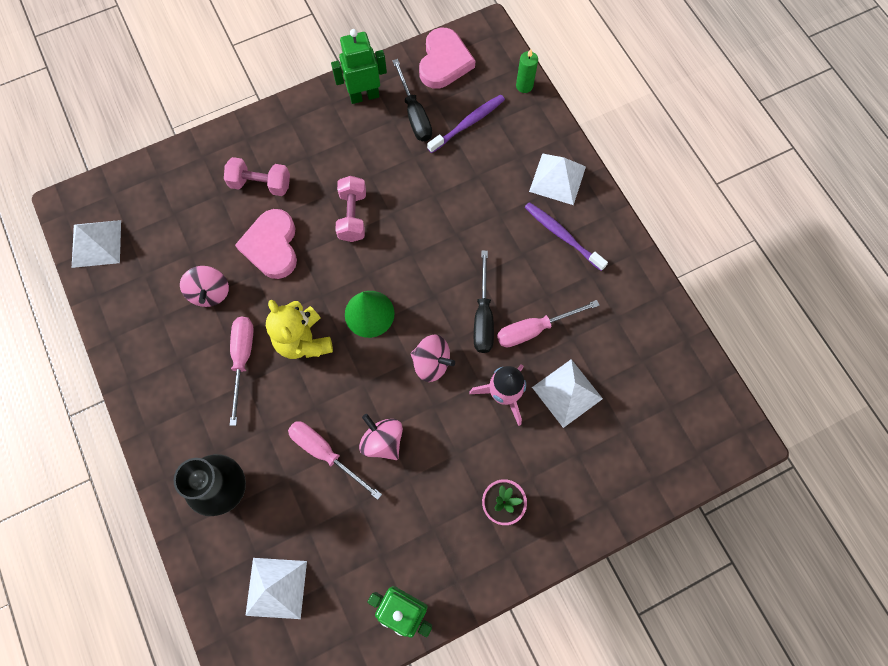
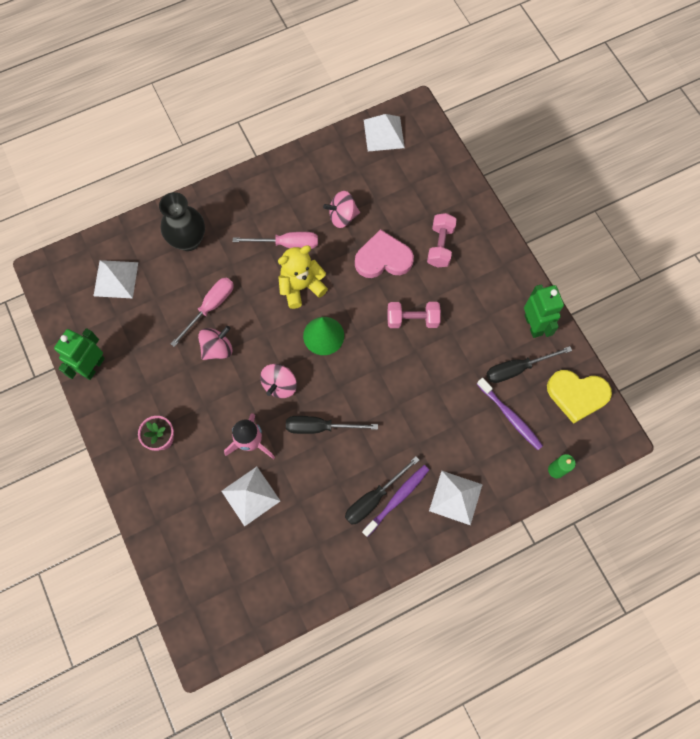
camera: 90 degrees right, 0 degrees up
pink heart [419,28,475,88] -> yellow heart [547,370,612,424]
pink screwdriver [497,300,600,347] -> none
none -> black screwdriver [345,456,419,525]

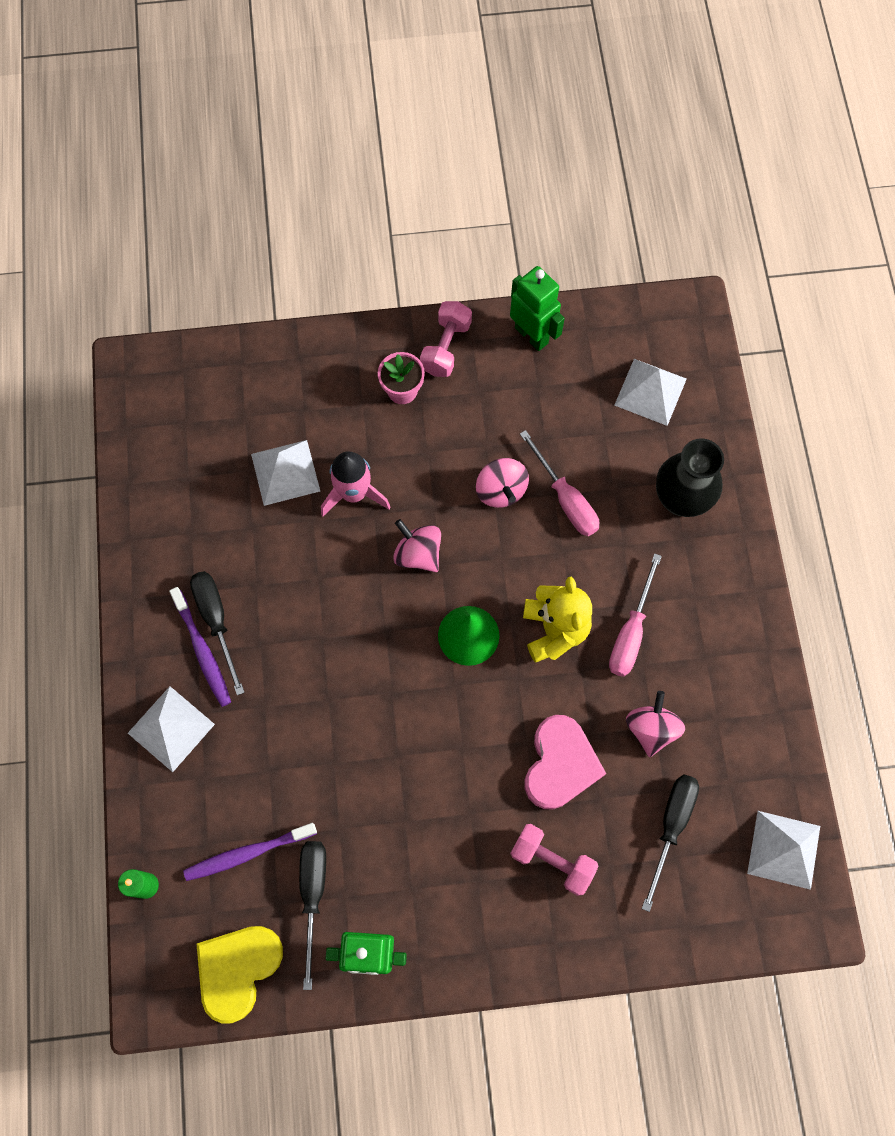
camera: 110 degrees right, 0 degrees up
black screwdriver [286,416,378,434] -> black screwdriver moved to [642,774,699,912]
pink dumbbell [388,302,441,328] -> pink dumbbell moved to [420,301,472,377]

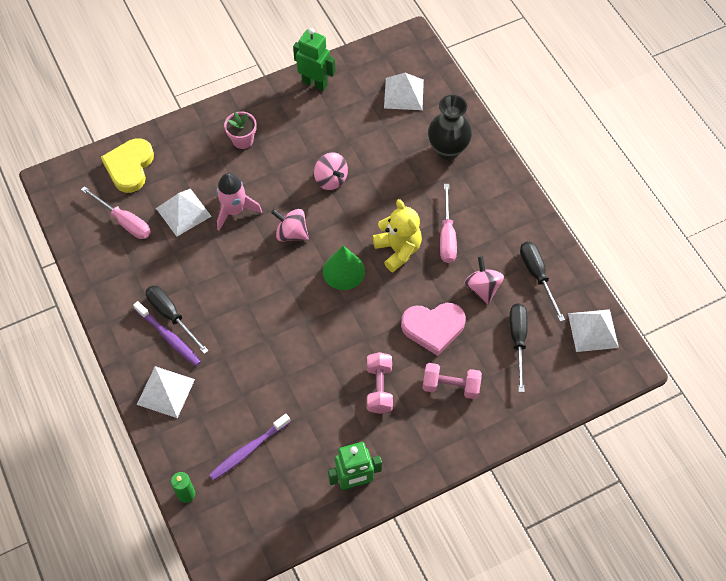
camera: 20 degrees left, 10 degrees down
yellow heart [197,926,283,1023] -> yellow heart moved to [101,138,154,193]
black screwdriver [299,841,326,990] -> black screwdriver moved to [520,242,565,322]
pink dumbbell [420,301,472,377] -> pink dumbbell moved to [367,352,393,414]
pink screwdriver [520,430,599,536] -> pink screwdriver moved to [81,186,151,239]
pink heart [525,715,606,810] -> pink heart turned 90 degrees clockwise [401,303,466,356]

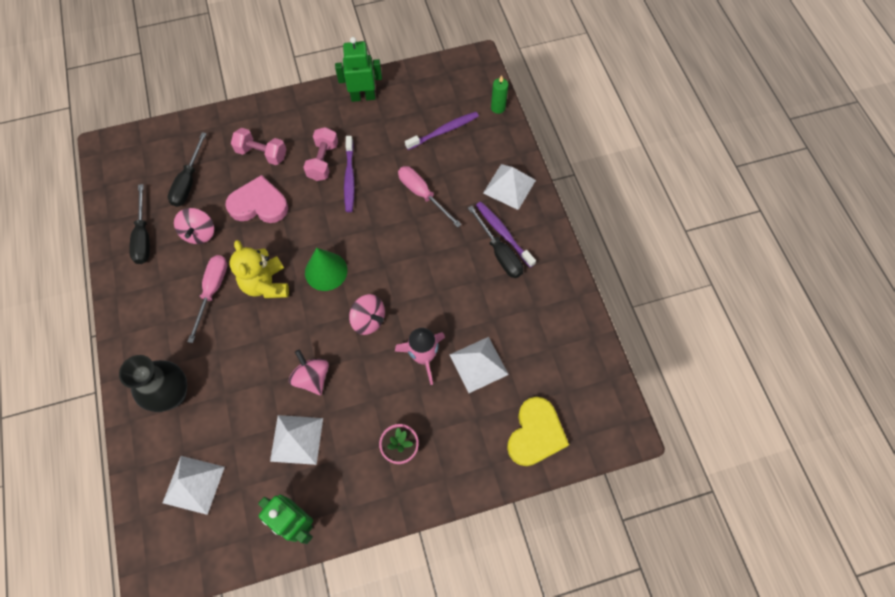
camera: 170 degrees left, 5 degrees up
pink screwdriver [81,186,151,239] -> pink screwdriver moved to [398,166,462,227]
white pyramid [568,309,619,352] -> white pyramid moved to [270,415,323,465]
none -> purple toothbrush [344,136,355,212]

